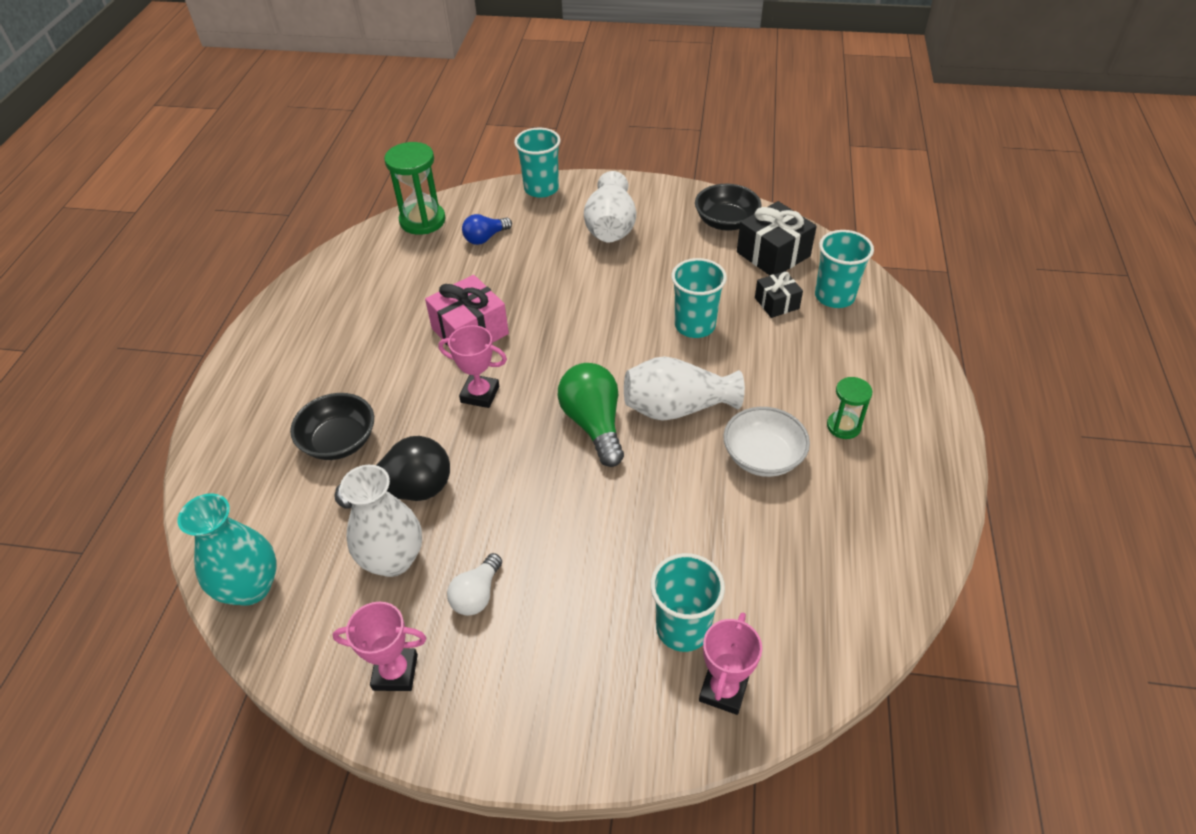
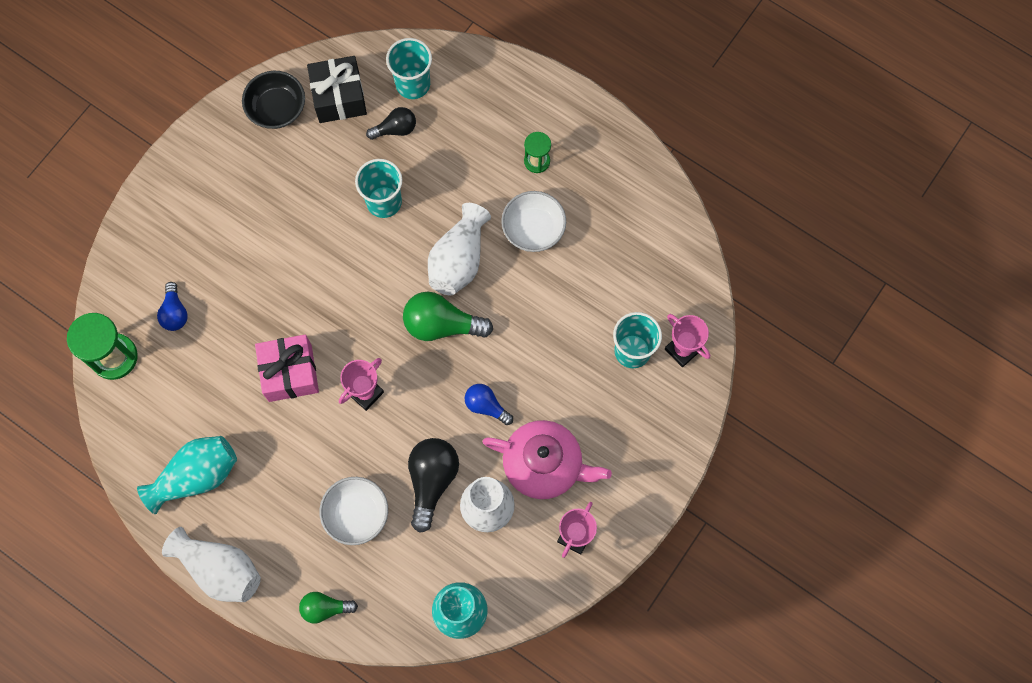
camera: 65 degrees left, 25 degrees up
black bowl [290,393,374,460] -> white bowl [319,477,388,545]
white light bulb [447,553,502,616] -> pink teapot [482,420,612,499]
turquoise cup [514,128,561,198] -> none
white vase [584,171,636,242] -> white vase moved to [162,527,261,602]
black gift [755,271,803,318] -> black light bulb [366,107,416,140]
none -> turquoise vase [137,436,237,514]
none -> green light bulb [299,592,358,623]
none -> blue light bulb [465,384,513,425]

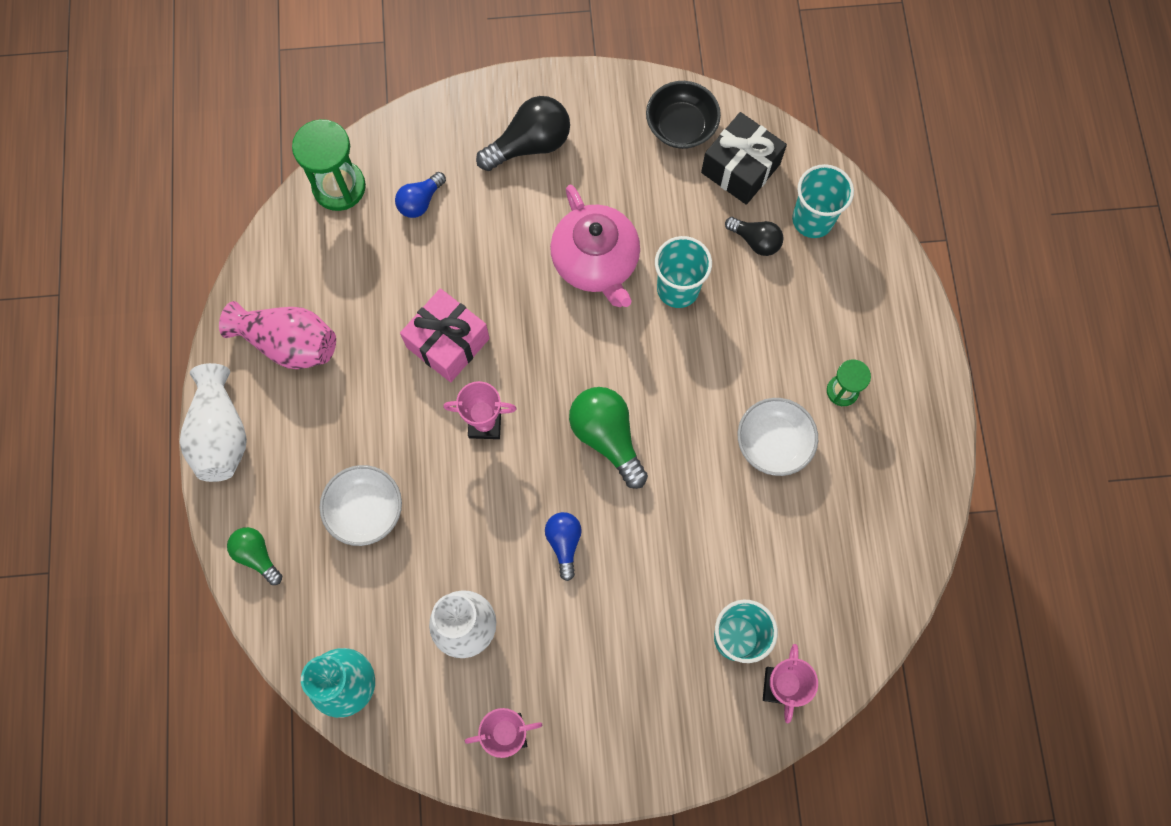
camera: 50 degrees right, 0 degrees up
turquoise vase [137,436,237,514] -> pink vase [219,301,336,369]
black light bulb [408,438,459,533] -> black light bulb moved to [476,96,570,171]
white vase [428,203,491,295] -> none
pink teapot [482,420,612,499] -> pink teapot moved to [550,185,640,307]

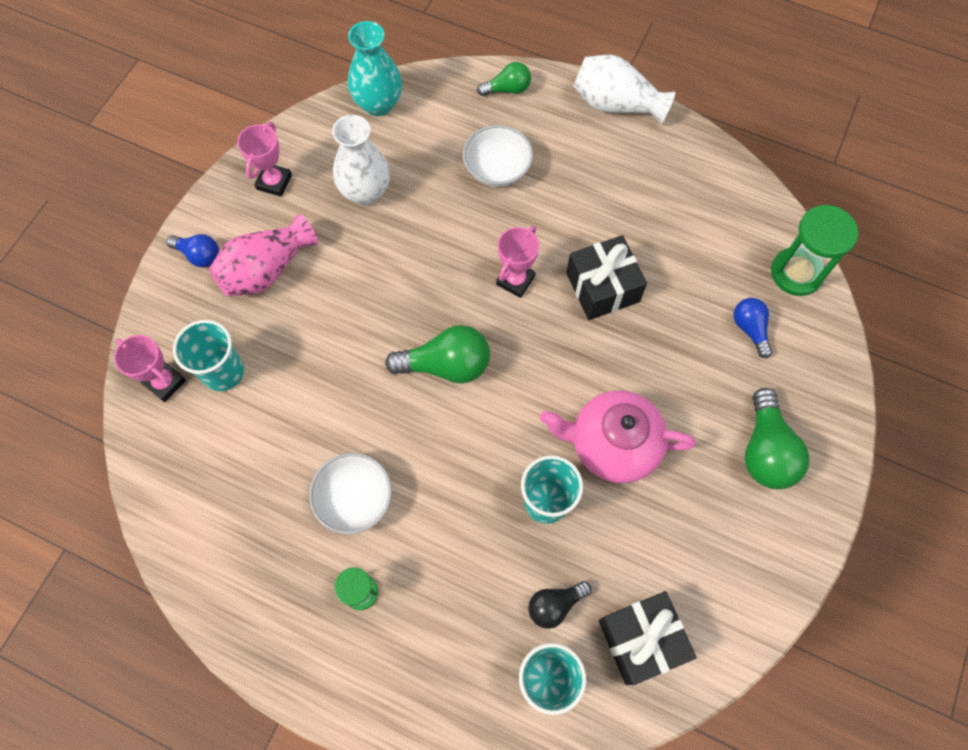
camera: 120 degrees right, 5 degrees down
pink vase [219,301,336,369] -> pink vase moved to [209,214,318,296]
pink gift [400,288,490,382] -> black gift [566,235,647,320]
black light bulb [476,96,570,171] -> green light bulb [745,388,810,489]
blue light bulb [545,512,582,581] -> blue light bulb moved to [167,234,219,267]
black bowl [646,81,721,149] -> none

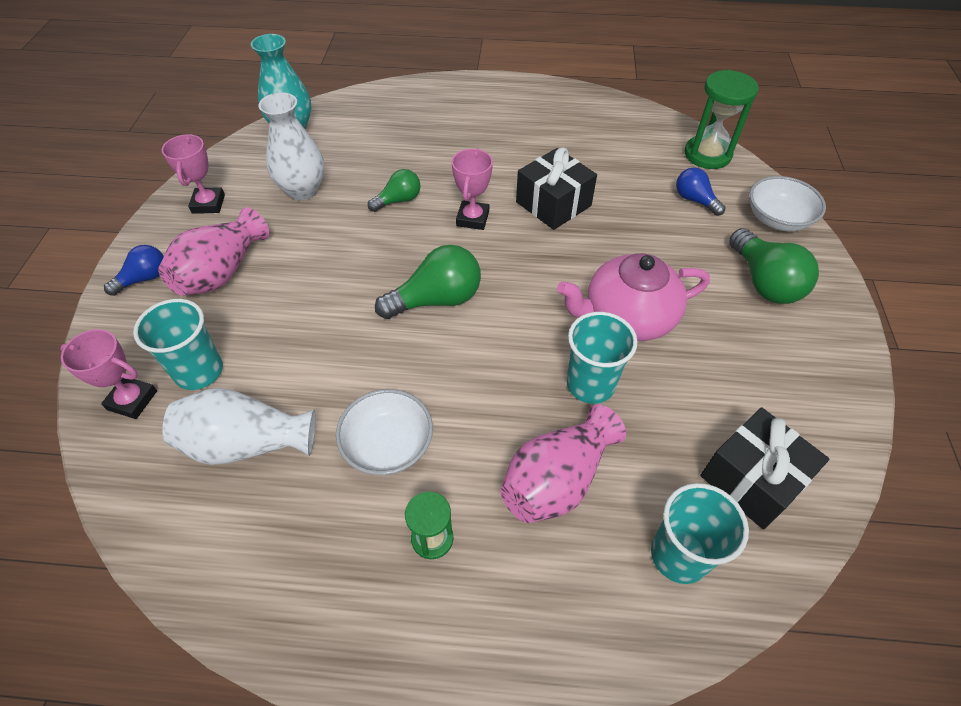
camera: 20 degrees left, 15 degrees down
blue light bulb [167,234,219,267] -> blue light bulb turned 45 degrees counterclockwise [104,245,164,296]
white bowl [463,125,533,187] -> white bowl moved to [750,176,826,231]
green light bulb [477,62,531,96] -> green light bulb moved to [368,169,420,212]
black light bulb [528,581,591,629] -> none
white vase [573,55,676,124] -> white vase moved to [163,388,316,465]
none -> pink vase [500,404,626,523]

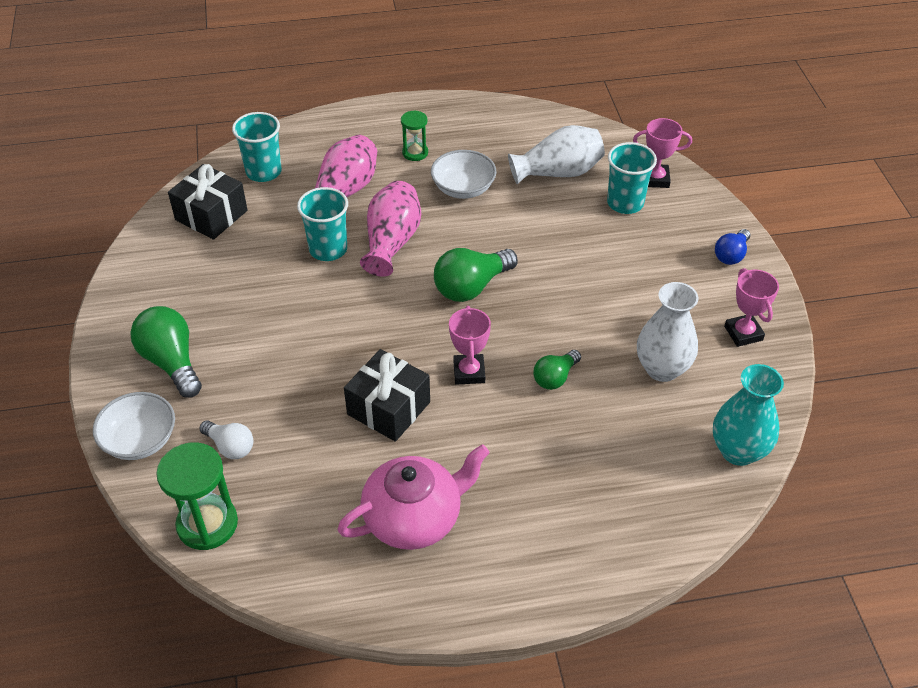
camera: 165 degrees right, 5 degrees down
pink vase [158,207,269,296] -> pink vase moved to [360,181,421,277]
pink teapot [557,253,710,341] -> pink teapot moved to [337,444,490,550]
blue light bulb [676,167,725,216] -> white light bulb [199,421,253,459]

